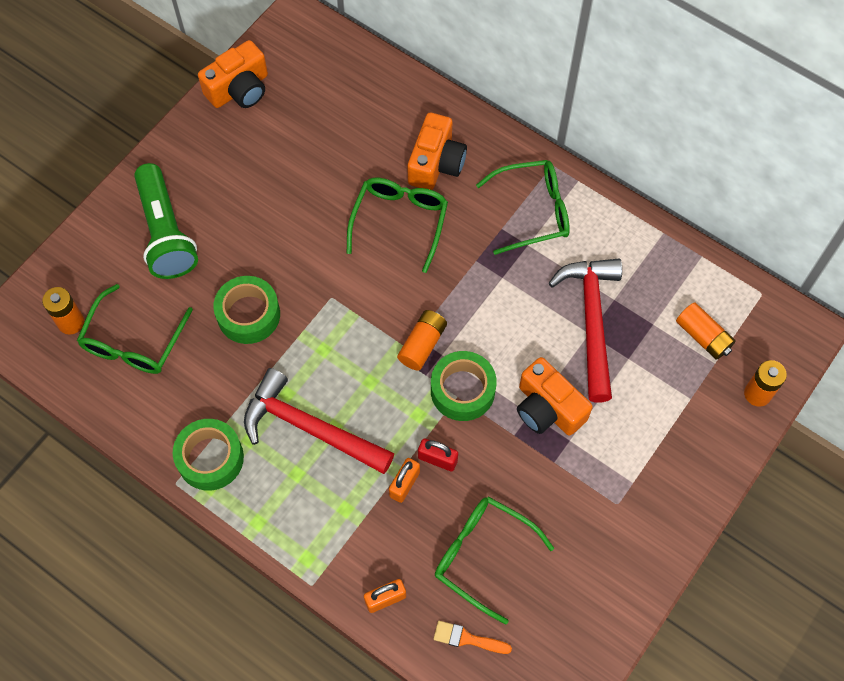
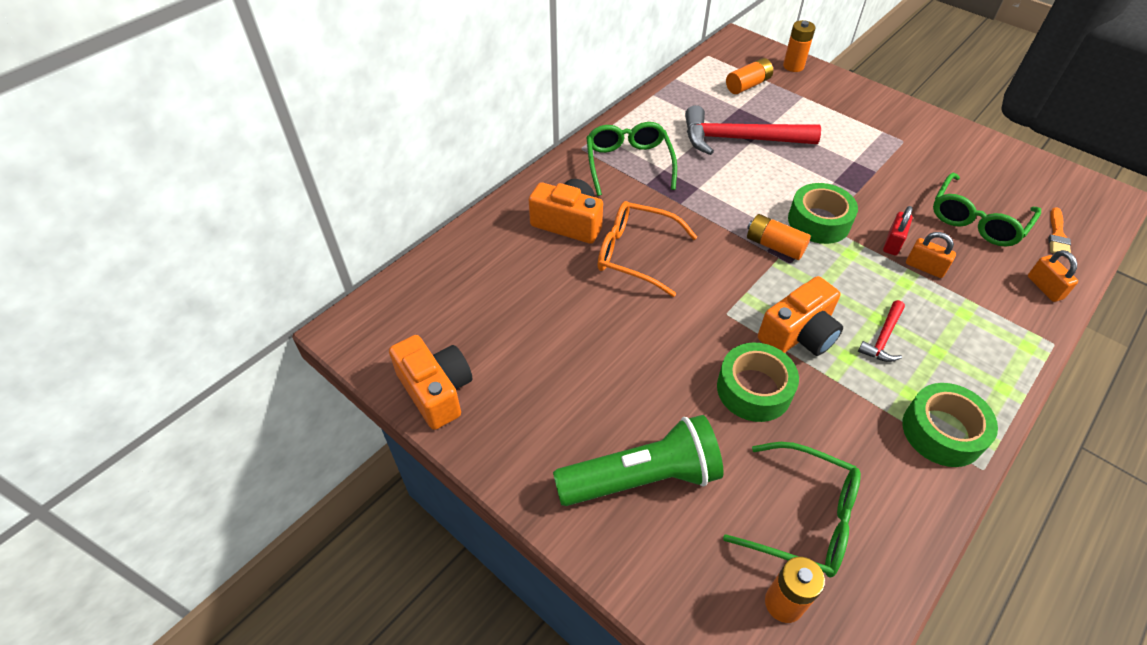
camera: 85 degrees left, 15 degrees down
red hammer [244,368,394,474] -> red hammer [858,300,905,362], size x0.48
green glasses [347,178,448,273] -> orange glasses [597,201,697,297]
orange camera [517,357,593,436] -> orange camera moved to [758,276,843,356]

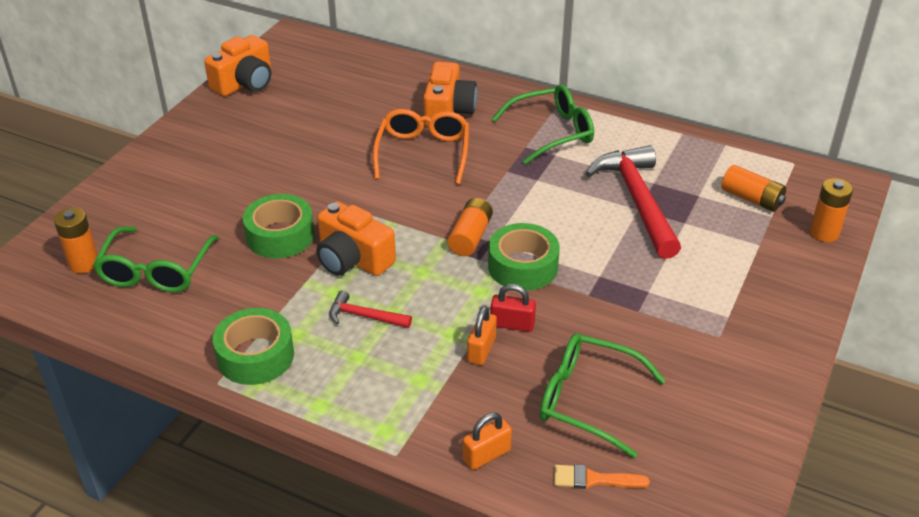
camera: 75 degrees right, 10 degrees down
green flashlight [553,415,724,506] -> none

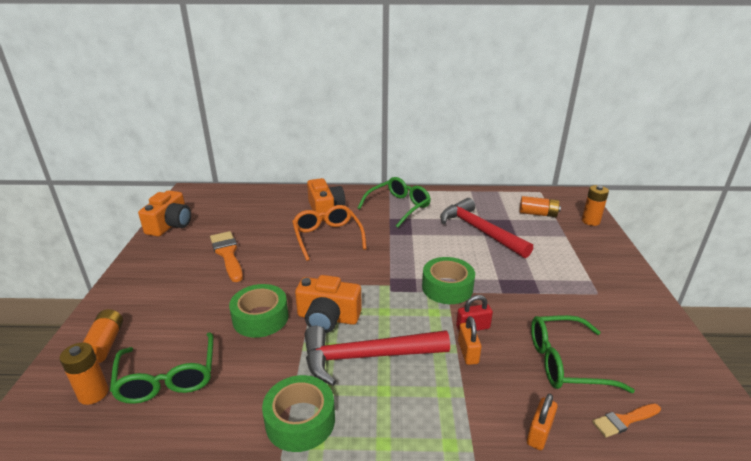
camera: 25 degrees left, 10 degrees down
red hammer [330,290,412,328] -> red hammer [305,326,450,386], size x2.10
orange battery [447,198,493,256] -> orange battery moved to [83,309,123,363]
none -> orange brush [210,231,243,282]

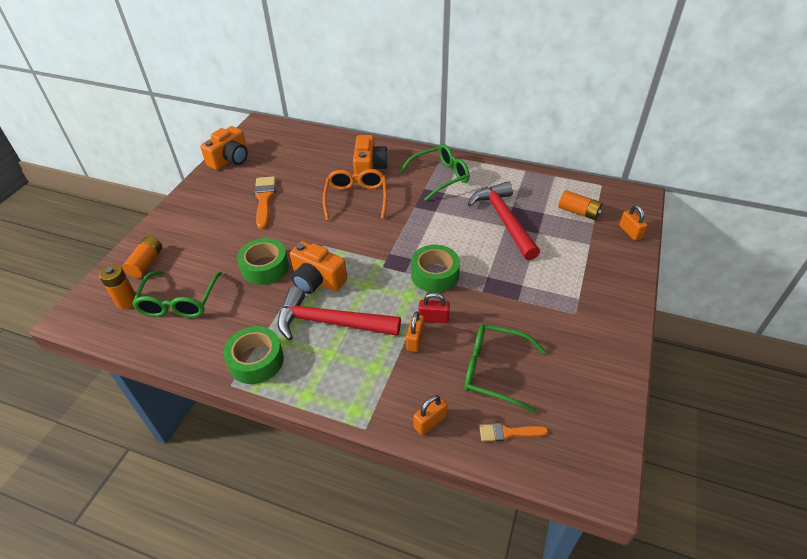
camera: 20 degrees right, 15 degrees up
orange battery [582,185,609,226] -> orange padlock [619,205,647,241]

